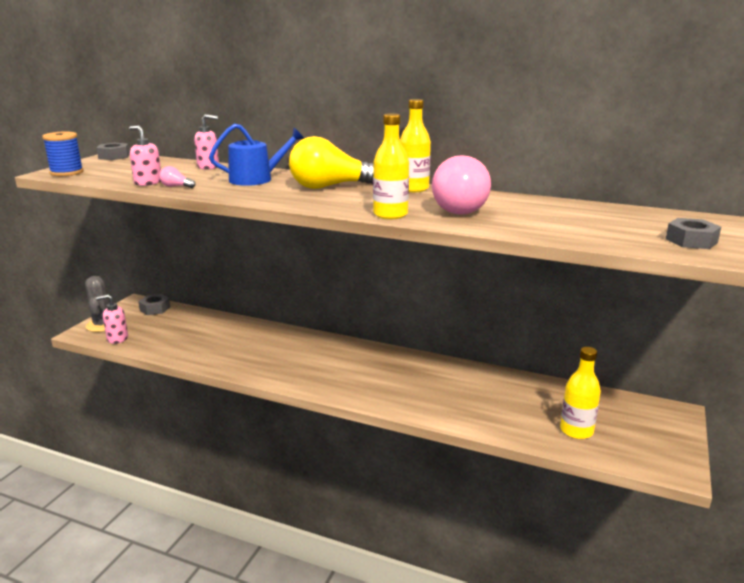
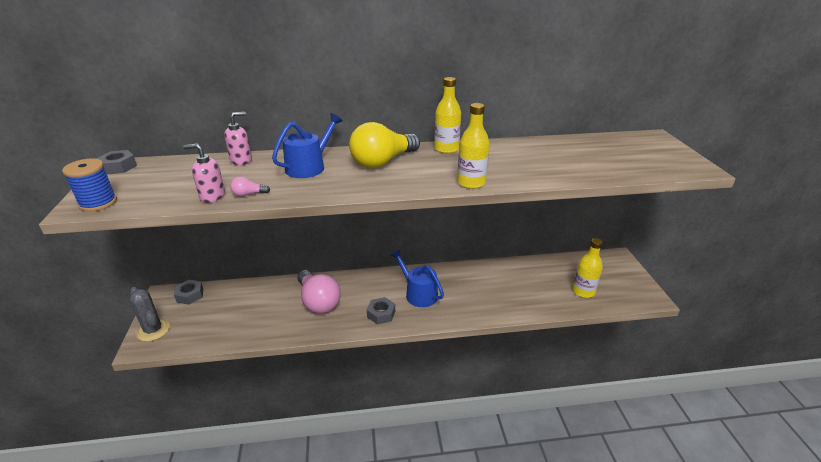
camera: 30 degrees left, 10 degrees up
pink soap dispenser [96,294,128,344] -> none
pink light bulb [432,155,491,215] -> pink light bulb moved to [298,270,341,314]
grey nut [666,218,721,249] -> grey nut moved to [367,297,395,324]
none -> blue watering can [391,250,444,307]

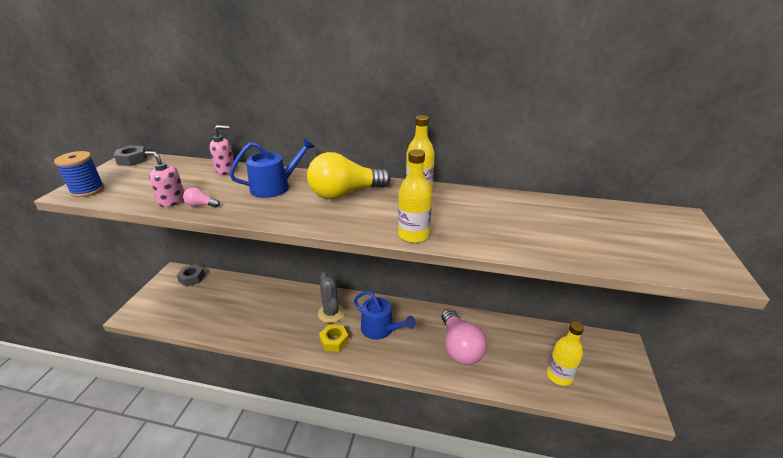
camera: 20 degrees right, 0 degrees up
grey cactus [129,287,170,342] -> grey cactus moved to [318,272,345,323]
pink light bulb [298,270,341,314] -> pink light bulb moved to [441,309,487,365]
grey nut [367,297,395,324] -> yellow nut [319,324,349,352]
blue watering can [391,250,444,307] -> blue watering can turned 150 degrees clockwise [354,291,416,340]

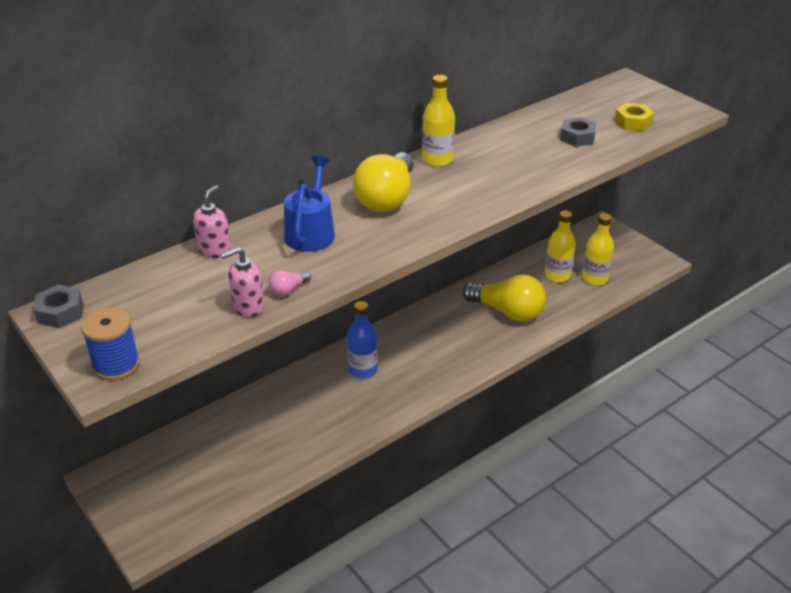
camera: 50 degrees left, 5 degrees up
grey nut [176,264,205,287] -> grey nut moved to [560,117,597,147]
grey cactus [318,272,345,323] -> blue bottle [347,301,378,379]
yellow nut [319,324,349,352] -> yellow nut moved to [614,103,654,131]
blue watering can [354,291,416,340] -> none
yellow bottle [398,149,432,243] -> yellow bottle moved to [545,210,576,282]
pink light bulb [441,309,487,365] -> yellow light bulb [462,275,546,322]

